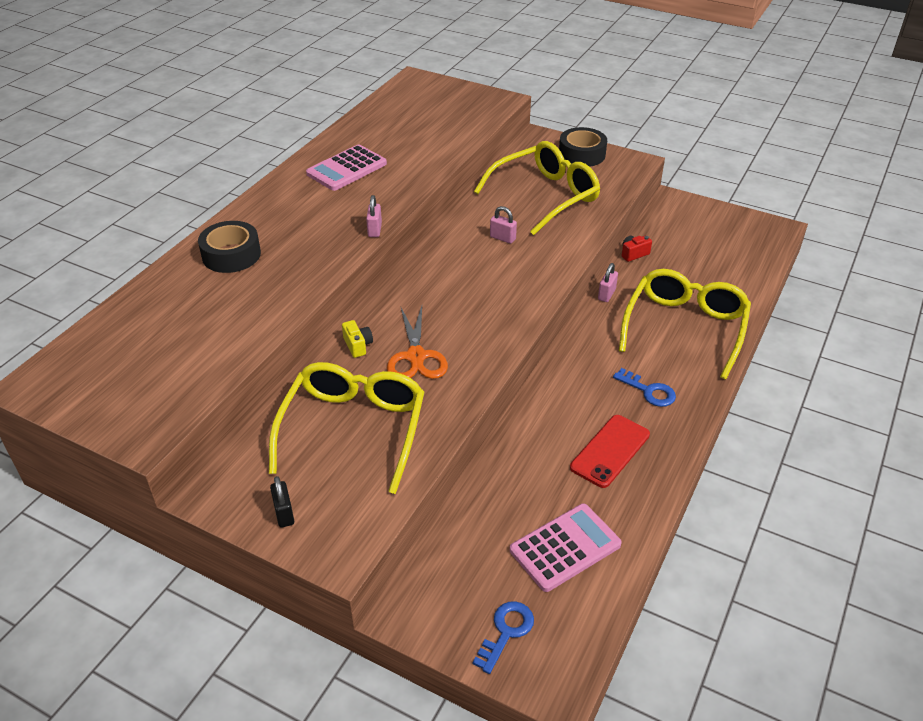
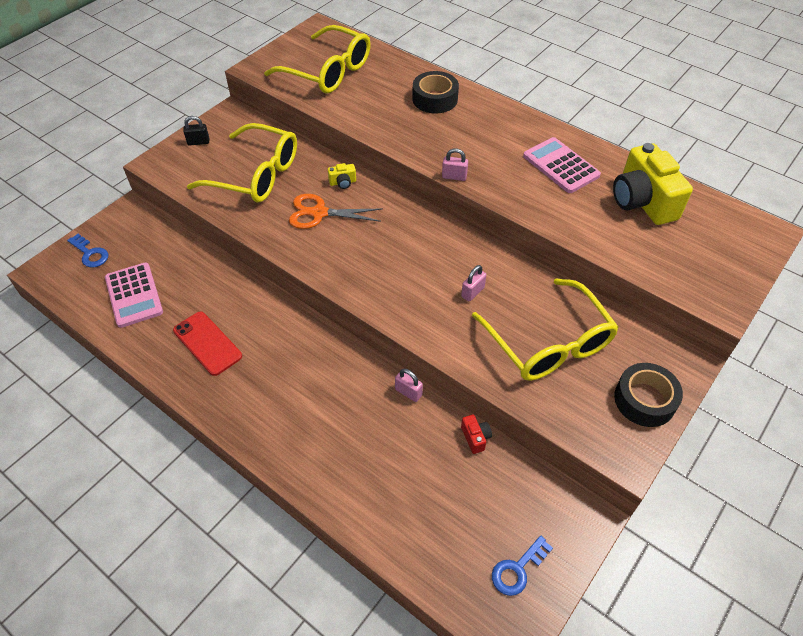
camera: 100 degrees right, 10 degrees up
blue key [613,368,676,407] -> blue key moved to [492,536,553,596]
yellow glasses [619,269,751,379] -> yellow glasses moved to [264,25,371,93]
none -> yellow camera [613,143,693,225]

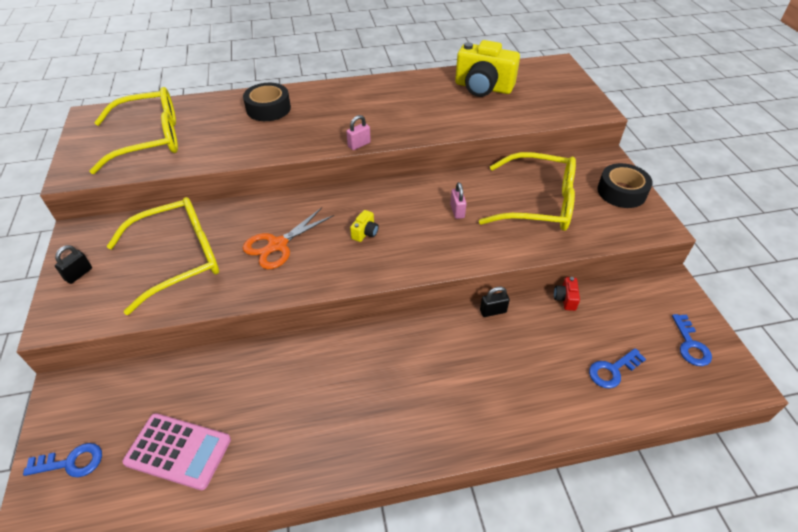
camera: 50 degrees left, 5 degrees down
red phone [173,311,242,376] -> none
yellow camera [328,163,356,189] -> yellow camera moved to [350,210,379,242]
pink padlock [395,369,423,402] -> black padlock [480,287,510,317]
red camera [461,415,492,454] -> red camera turned 105 degrees counterclockwise [554,277,580,311]
pink calculator [523,137,601,193] -> none
none -> blue key [589,348,646,388]

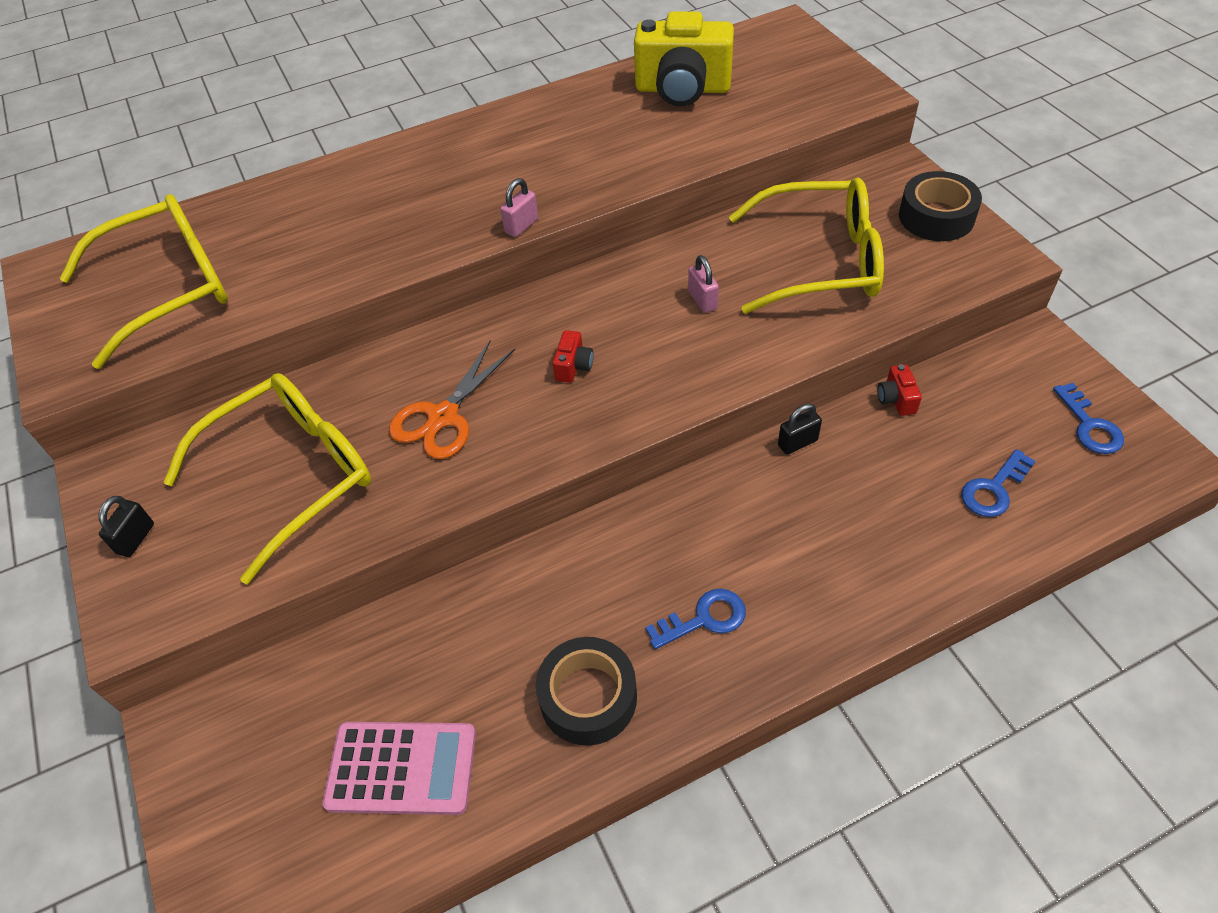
camera: 10 degrees left, 5 degrees up
blue key [23,443,102,477] -> blue key moved to [645,588,746,649]
black tape [243,83,291,121] -> black tape moved to [536,637,637,746]
yellow camera [350,210,379,242] -> red camera [553,330,593,383]

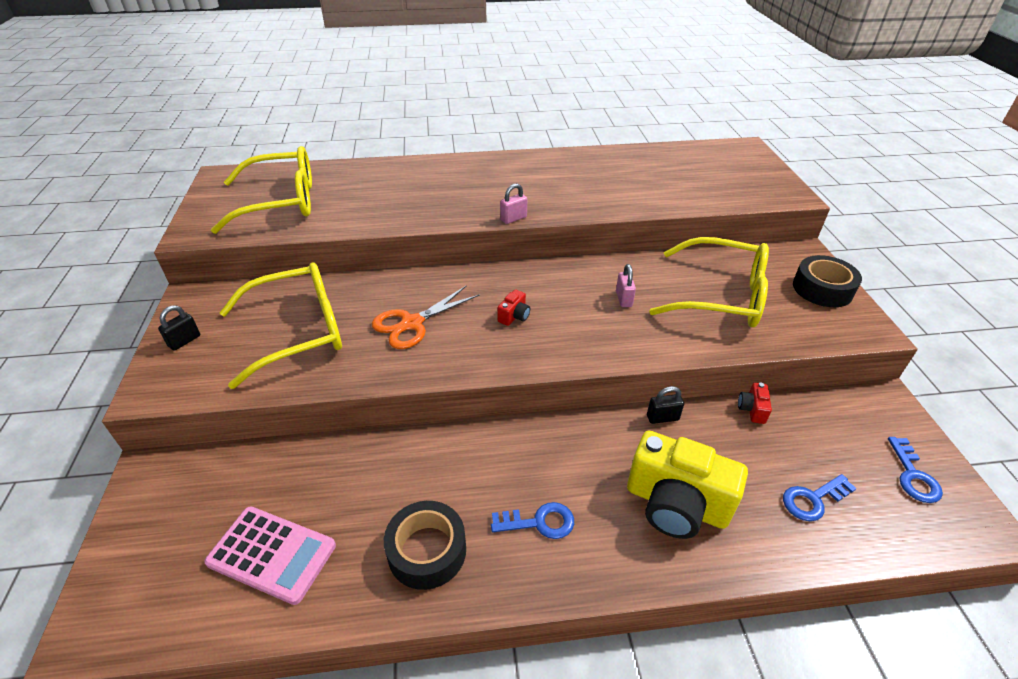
camera: 15 degrees right, 10 degrees down
yellow camera [634,11,734,106] -> yellow camera moved to [627,431,748,539]

